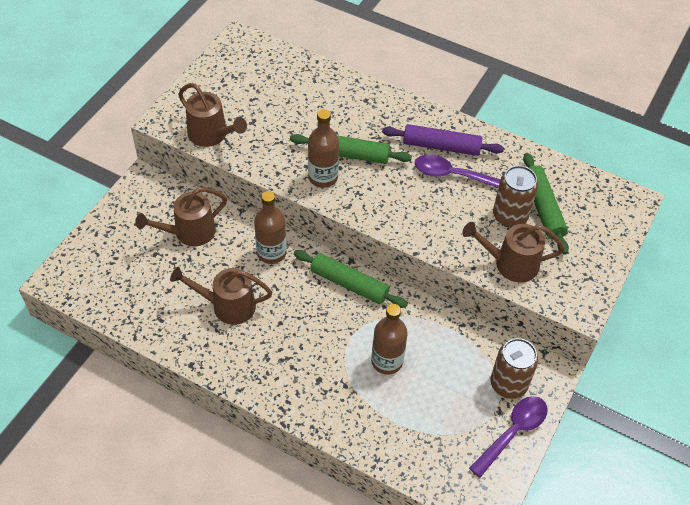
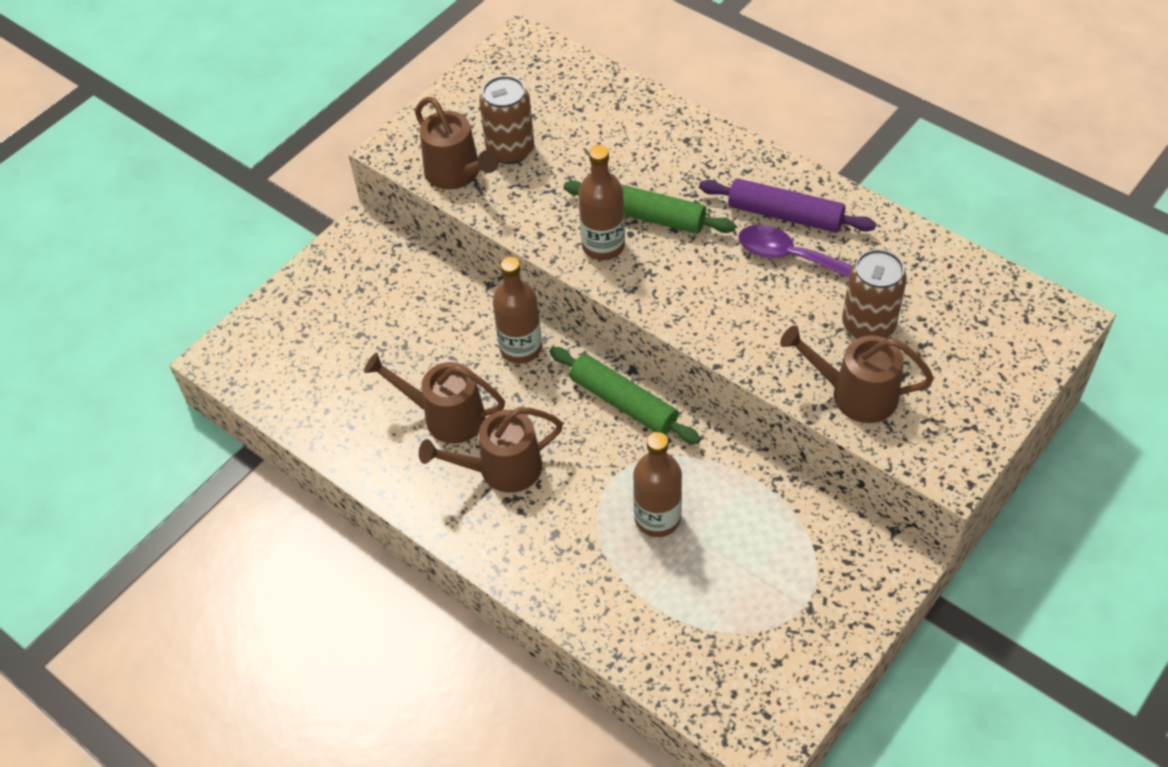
camera: 15 degrees right, 0 degrees up
brown watering can [136,187,227,246] -> brown watering can moved to [419,407,563,493]
purple spoon [469,396,547,477] -> none
brown can [490,338,538,399] -> brown can moved to [479,76,534,164]
green rolling pin [523,153,569,255] -> none

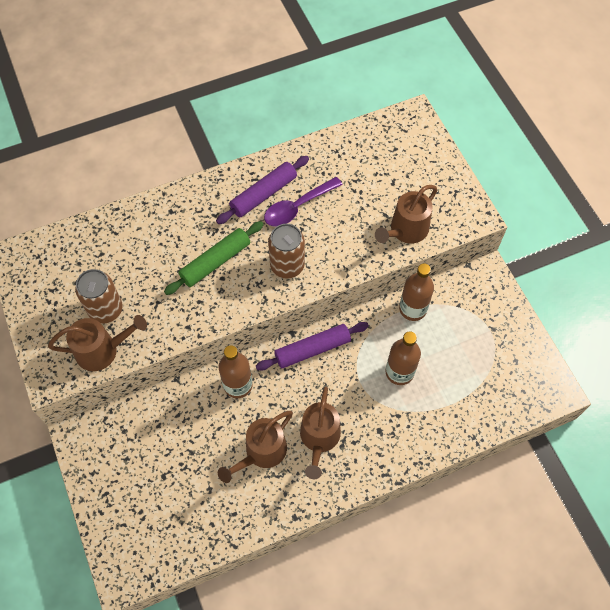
camera: 65 degrees left, 10 degrees up
green rolling pin [549,347,701,444] -> purple rolling pin [256,322,369,370]
brown bottle [578,145,625,260] -> brown bottle moved to [399,263,434,321]
brown can [842,249,907,339] -> brown can moved to [268,224,305,278]

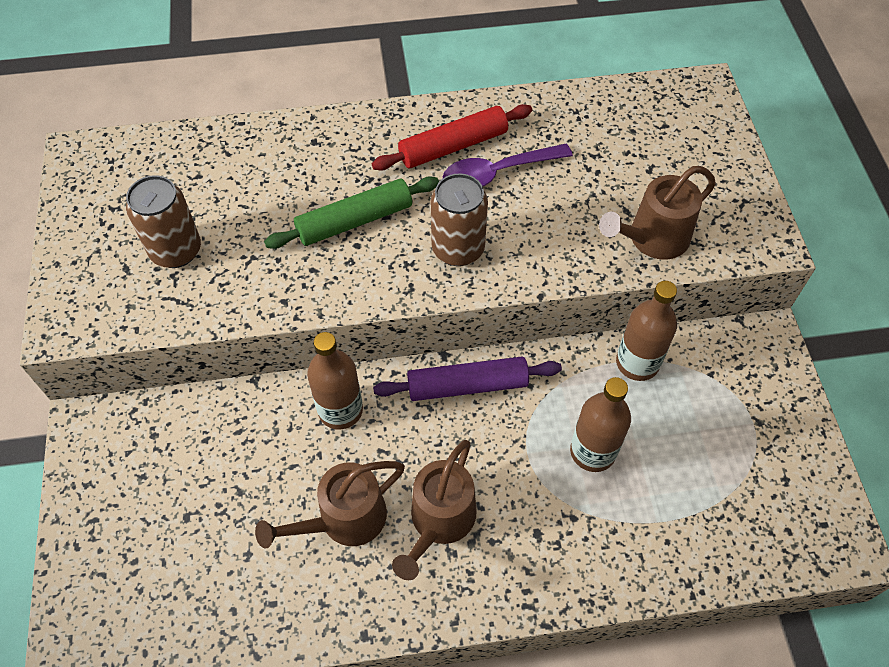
camera: 15 degrees right, 5 degrees down
brown watering can [48,315,147,371] -> none
purple rolling pin [216,156,309,224] -> red rolling pin [372,104,532,171]

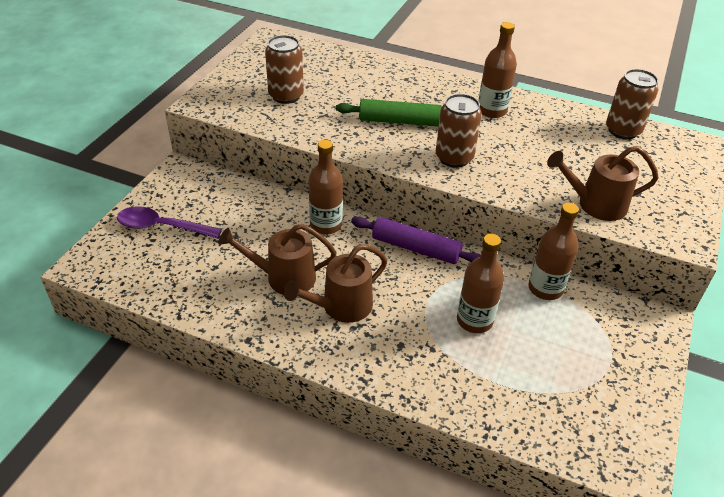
camera: 30 degrees right, 15 degrees down
red rolling pin [372,104,532,171] -> brown bottle [478,22,517,118]
purple spoon [443,144,573,186] -> purple spoon moved to [117,206,222,239]
none -> brown can [606,69,658,139]

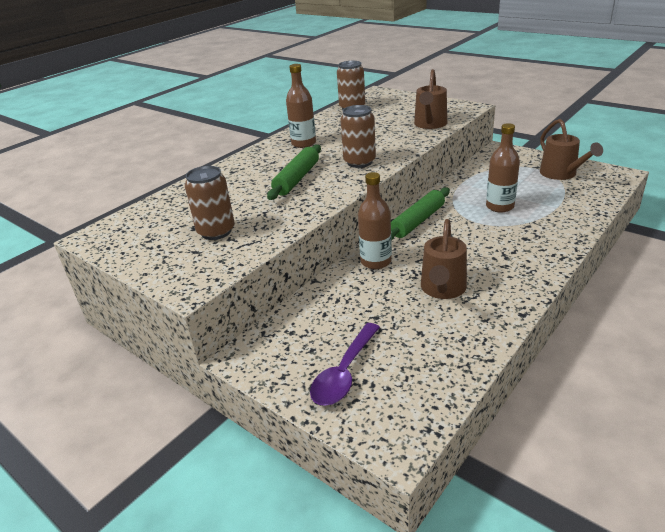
camera: 70 degrees left, 10 degrees down
brown watering can [283,244,387,323] -> brown watering can moved to [540,119,603,180]
purple rolling pin [351,217,481,264] -> green rolling pin [391,187,450,241]
brown bottle [528,203,579,300] -> none

